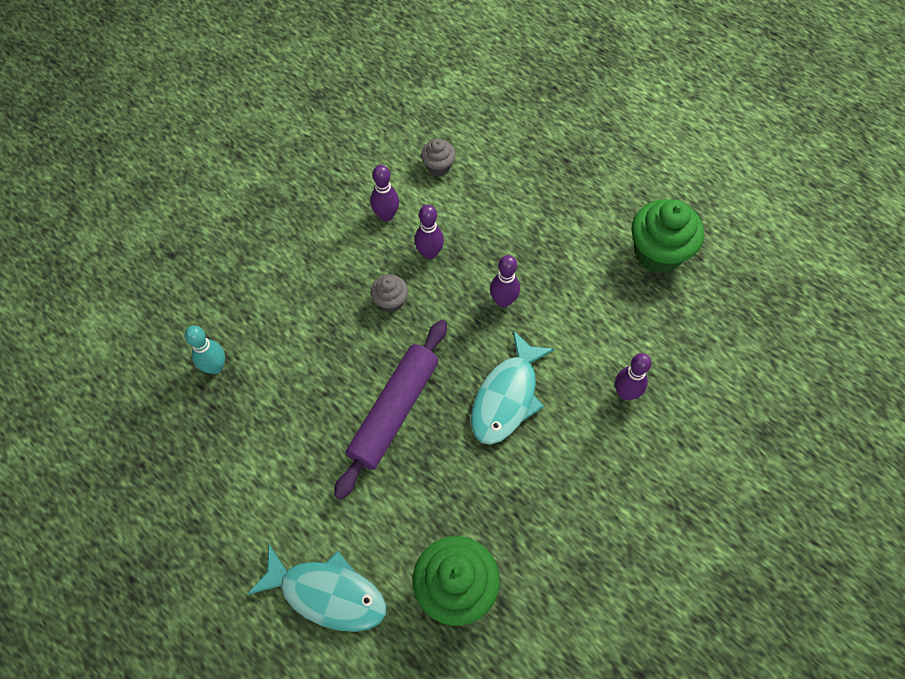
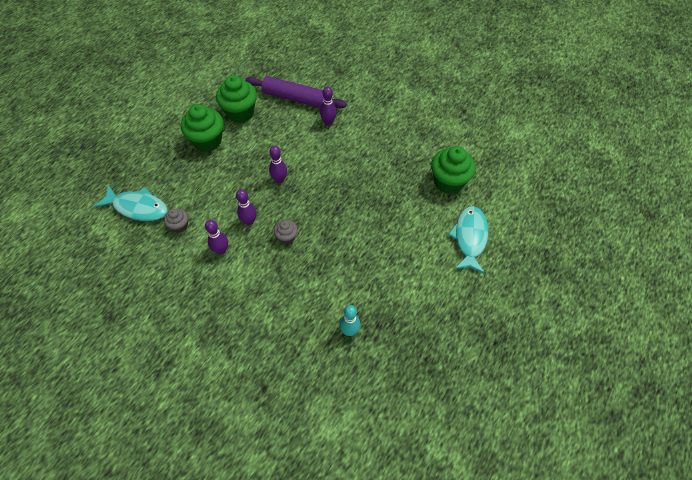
camera: 100 degrees left, 5 degrees down
purple rolling pin [334,320,447,500] -> purple rolling pin moved to [245,76,346,109]
turquoise fish [471,330,555,445] -> turquoise fish moved to [94,185,168,221]
none -> green cupcake [181,104,223,152]

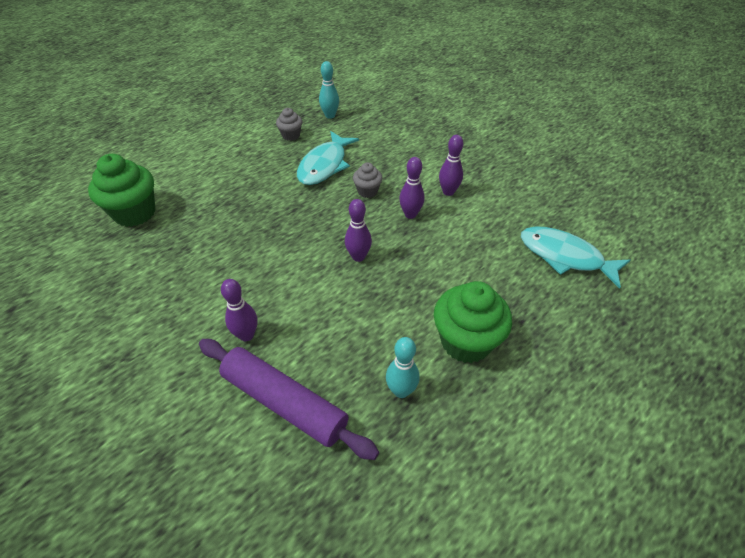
camera: 165 degrees left, 10 degrees down
grey cupcake [164,209,188,233] -> grey cupcake moved to [276,108,302,141]
green cupcake [216,75,257,123] -> turquoise bowling pin [386,337,419,398]
turquoise fish [448,206,489,274] -> turquoise fish moved to [297,131,359,185]

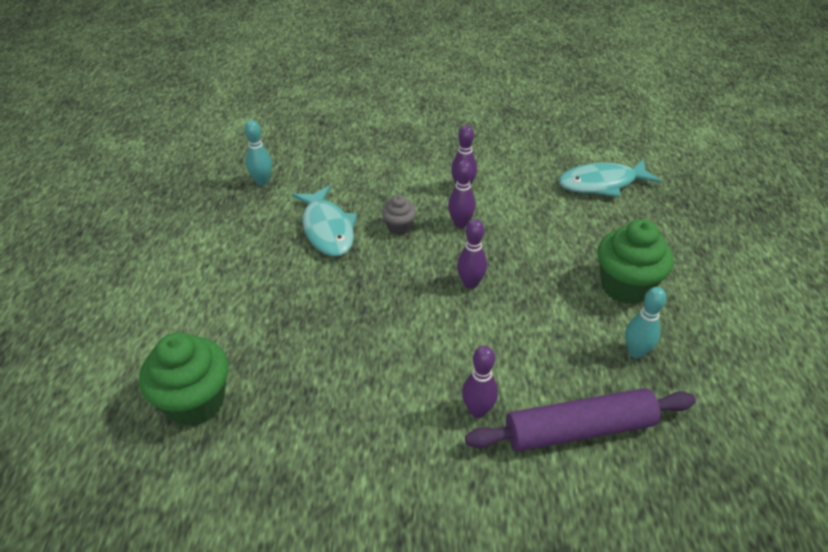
camera: 45 degrees left, 5 degrees down
grey cupcake [276,108,302,141] -> none

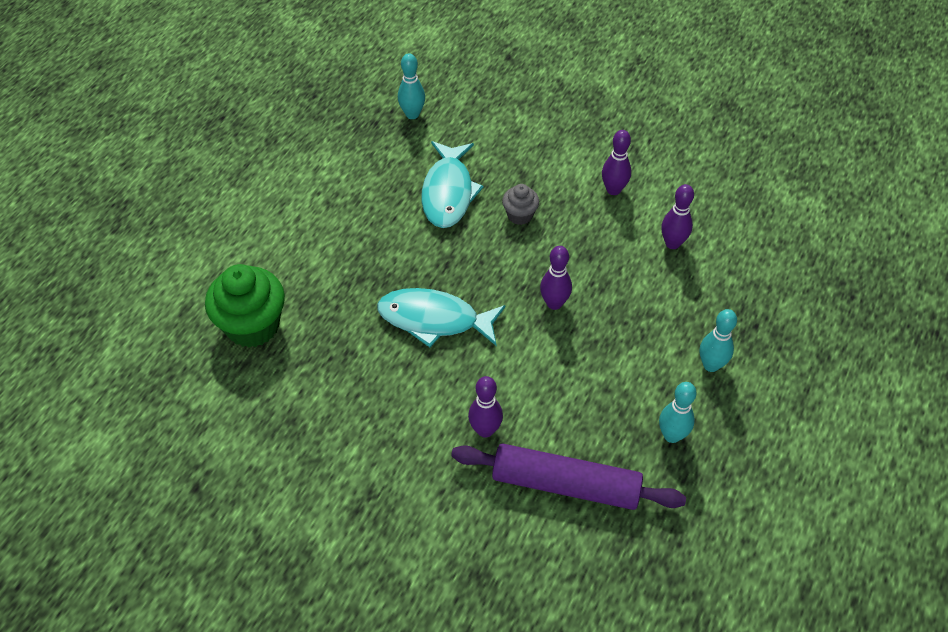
camera: 25 degrees right, 10 degrees up
purple bowling pin [448,160,476,228] -> purple bowling pin moved to [661,184,694,249]
turquoise fish [559,159,661,197] -> turquoise fish moved to [377,288,505,347]
green cupcake [597,219,674,304] -> turquoise bowling pin [700,309,737,372]

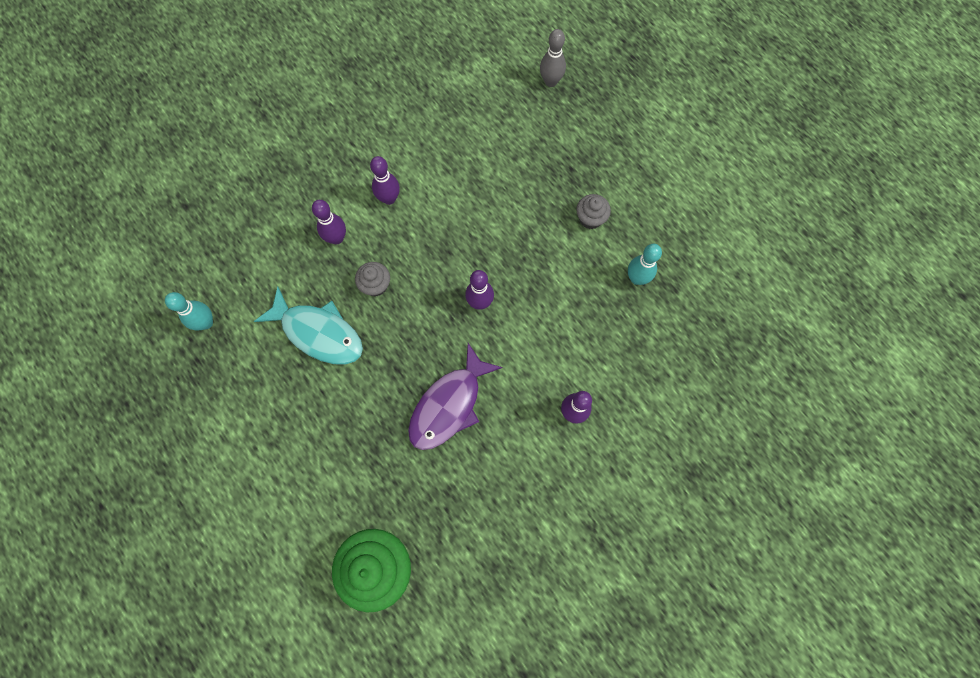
camera: 65 degrees left, 20 degrees up
turquoise fish [377,288,505,347] -> purple fish [408,343,503,450]
purple rolling pin [451,443,686,510] -> none
purple bowling pin [661,184,694,249] -> purple bowling pin moved to [312,200,346,244]
turquoise bowling pin [700,309,737,372] -> grey cupcake [576,194,611,229]
none -> grey bowling pin [540,29,566,87]

